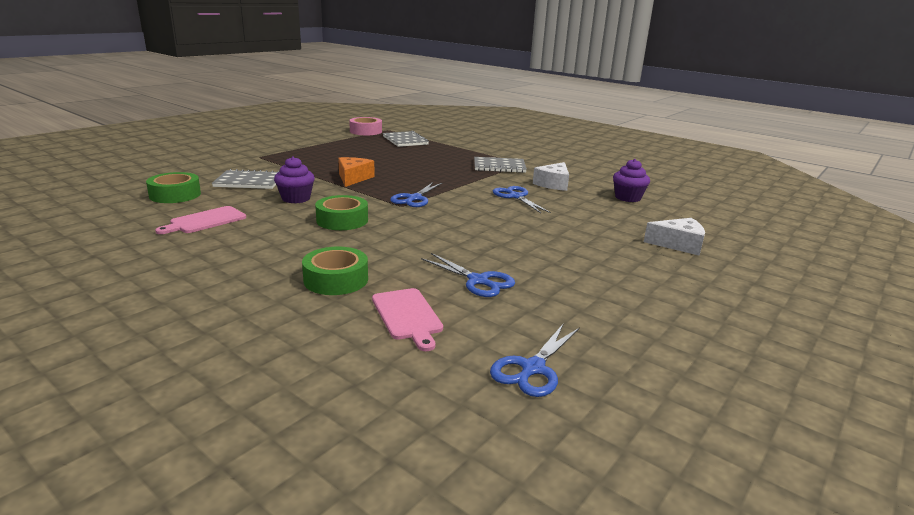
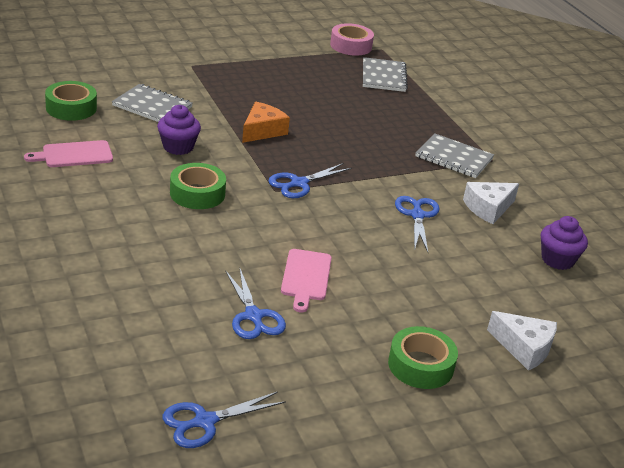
camera: 25 degrees right, 10 degrees up
green tape [302,246,368,295] -> green tape moved to [388,326,458,389]
pink cutting board [372,288,443,351] -> pink cutting board moved to [281,249,332,312]

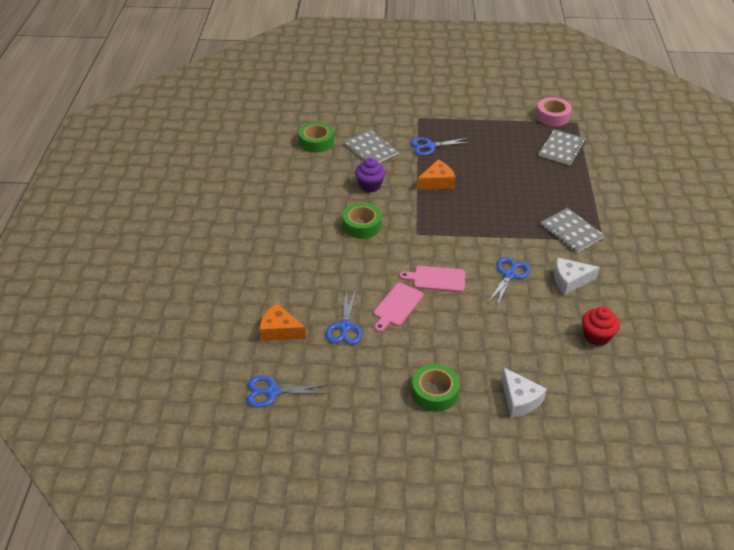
camera: 30 degrees right, 10 degrees up
pink cutting board [24,140,113,167] -> pink cutting board moved to [399,266,465,292]
blue scissors [268,163,352,198] -> blue scissors moved to [411,137,471,156]
purple cupcake [541,216,588,270] -> red cupcake [582,307,620,346]
none -> orange cheese [259,303,306,341]

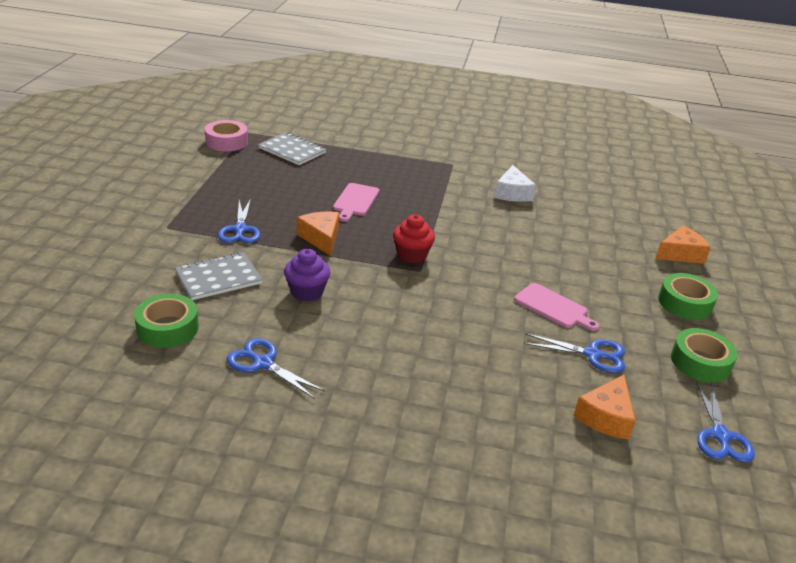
camera: 85 degrees left, 10 degrees down
green tape [343,203,382,239] -> green tape moved to [671,328,738,382]
pink cutting board [399,266,465,292] -> pink cutting board moved to [333,183,379,222]
blue scissors [488,257,530,306] -> blue scissors moved to [227,338,325,399]
white cheese [501,367,547,417] -> orange cheese [655,226,711,264]
grey notebook [541,208,605,253] -> none
red cupcake [582,307,620,346] -> red cupcake moved to [393,214,435,263]

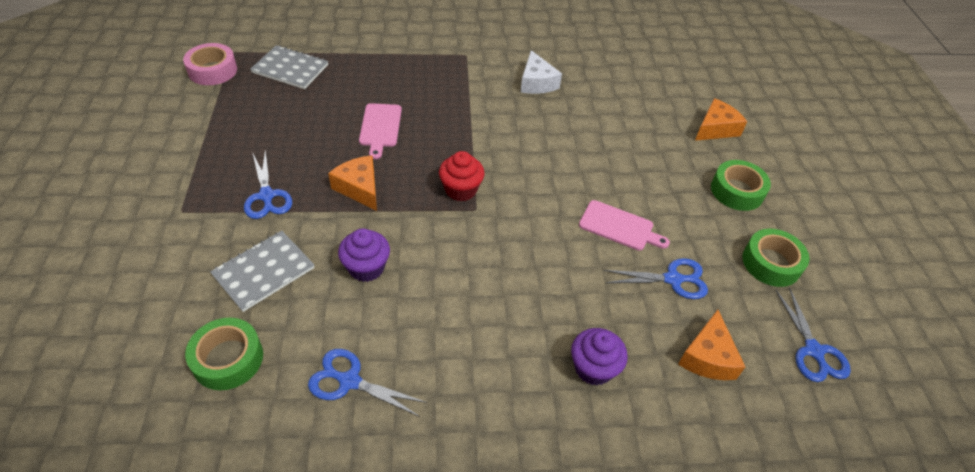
camera: 15 degrees left, 15 degrees up
none -> purple cupcake [571,328,628,386]

